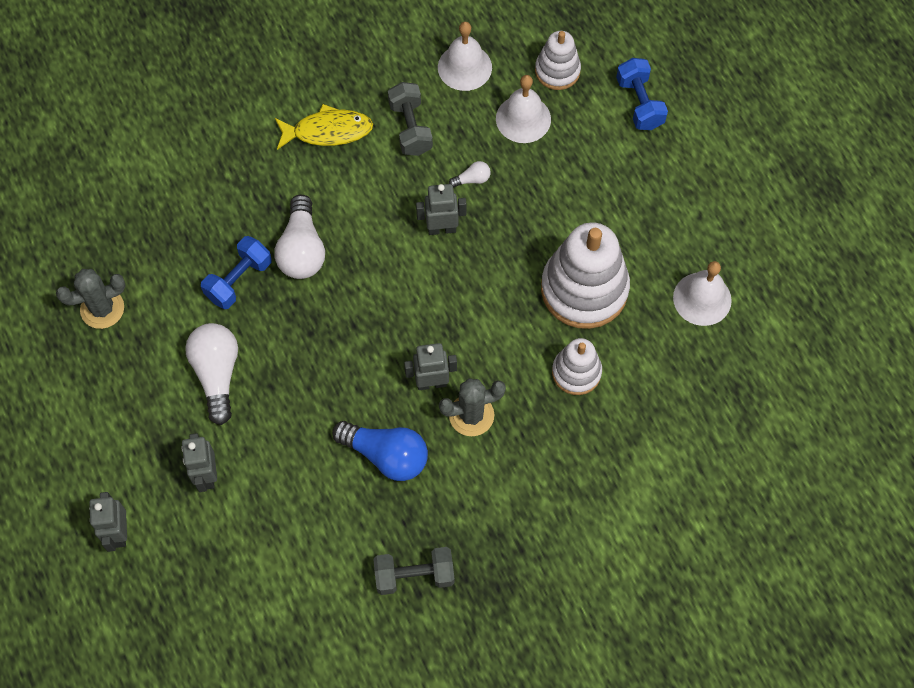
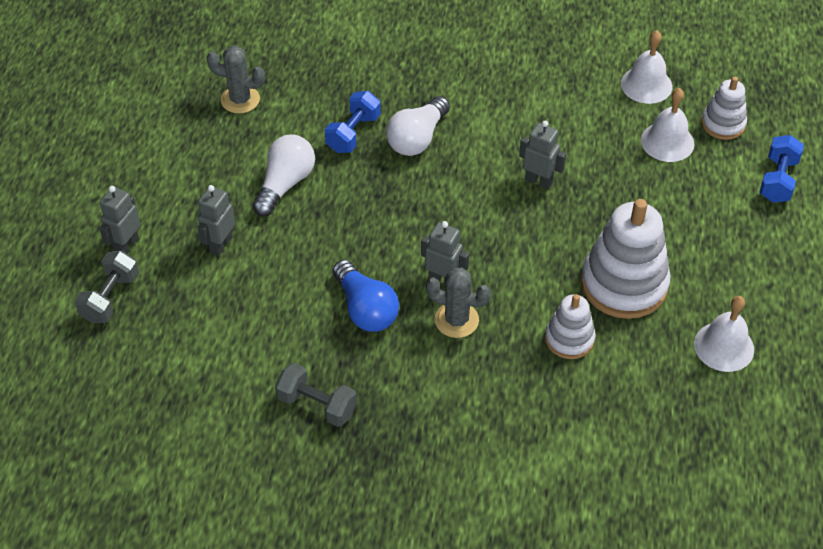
camera: 35 degrees right, 15 degrees down
blue dumbbell [201,236,272,309] -> blue dumbbell turned 45 degrees counterclockwise [325,91,381,153]
yellow fish [275,104,373,150] -> none
grey dumbbell [388,82,433,156] -> grey dumbbell moved to [75,251,139,323]
white light bulb [449,161,491,188] -> none

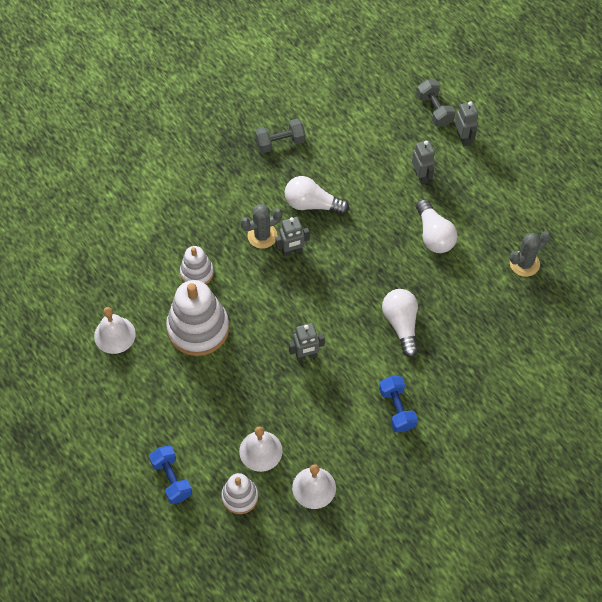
camera: 135 degrees right, 10 degrees up
blue dumbbell [325,91,381,153] -> blue dumbbell moved to [379,376,418,432]
blue light bulb [333,260,399,332] -> white light bulb [285,176,349,215]

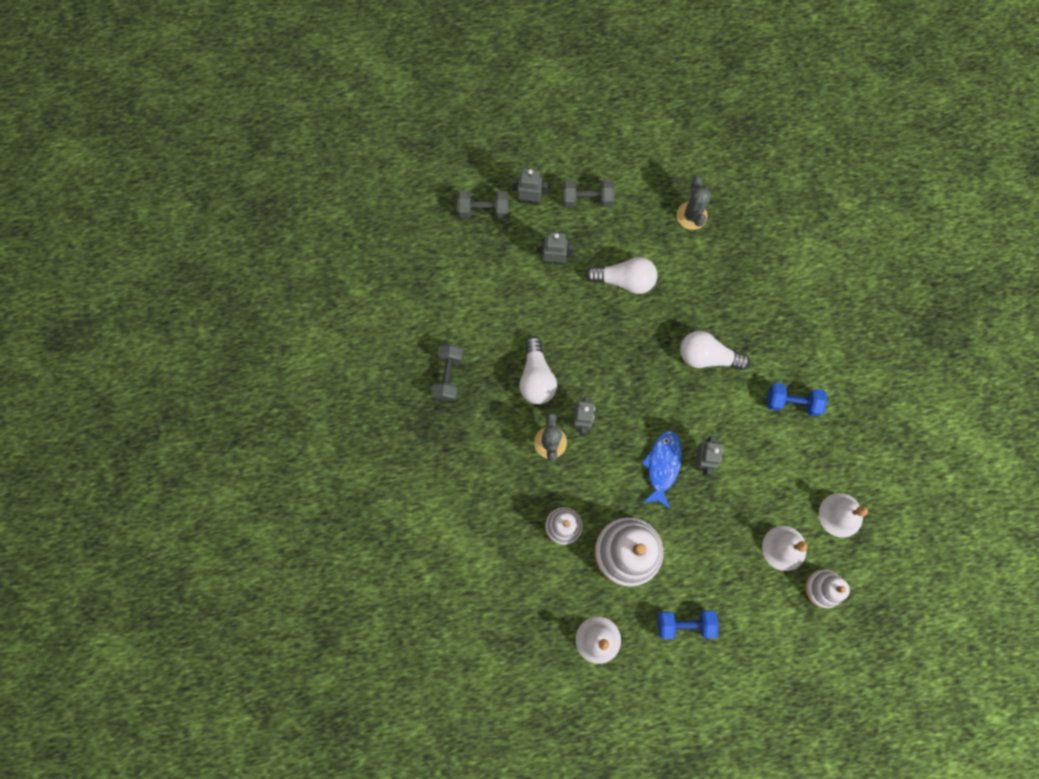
camera: 65 degrees left, 15 degrees up
blue dumbbell [149,445,192,504] -> blue dumbbell moved to [658,611,719,639]
white light bulb [285,176,349,215] -> white light bulb turned 45 degrees counterclockwise [519,336,557,404]
none -> grey dumbbell [562,180,615,208]
none -> blue fish [642,431,682,509]

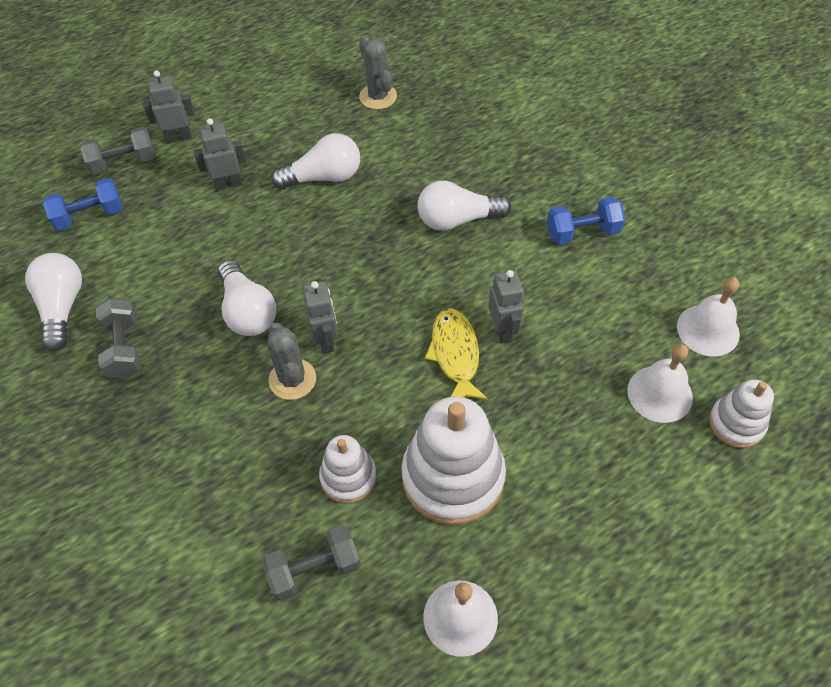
camera: 20 degrees left, 20 degrees down
grey dumbbell [562,180,615,208] -> grey dumbbell moved to [262,525,361,601]
blue fish [642,431,682,509] -> yellow fish [425,308,488,400]
blue dumbbell [658,611,719,639] -> blue dumbbell moved to [43,178,123,231]
none -> white light bulb [25,253,82,351]

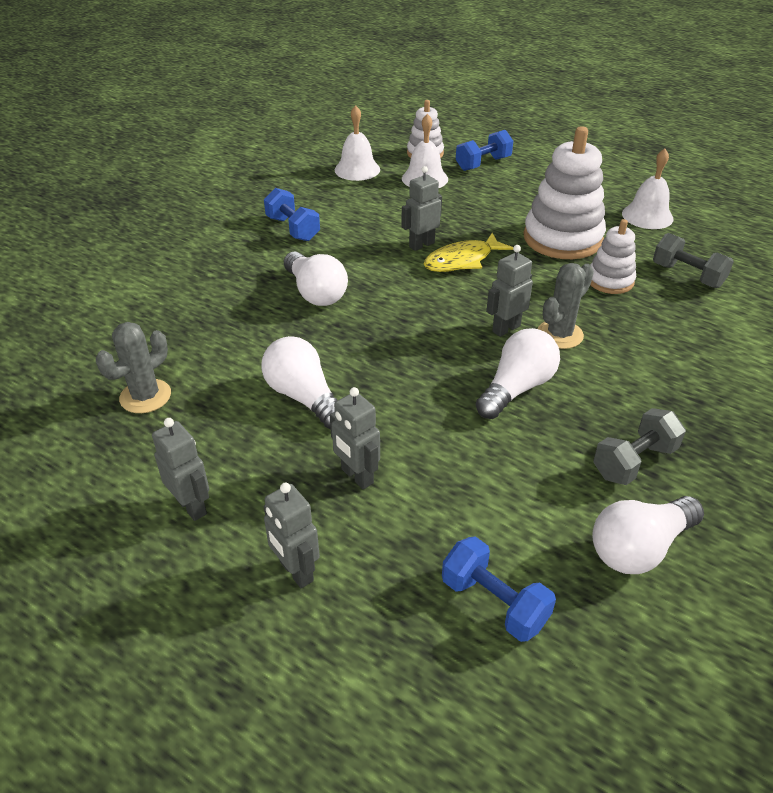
camera: 115 degrees left, 15 degrees down
grey dumbbell [80,127,155,175] -> none
none -> grey robot [152,418,209,521]
none -> blue dumbbell [456,130,513,171]

